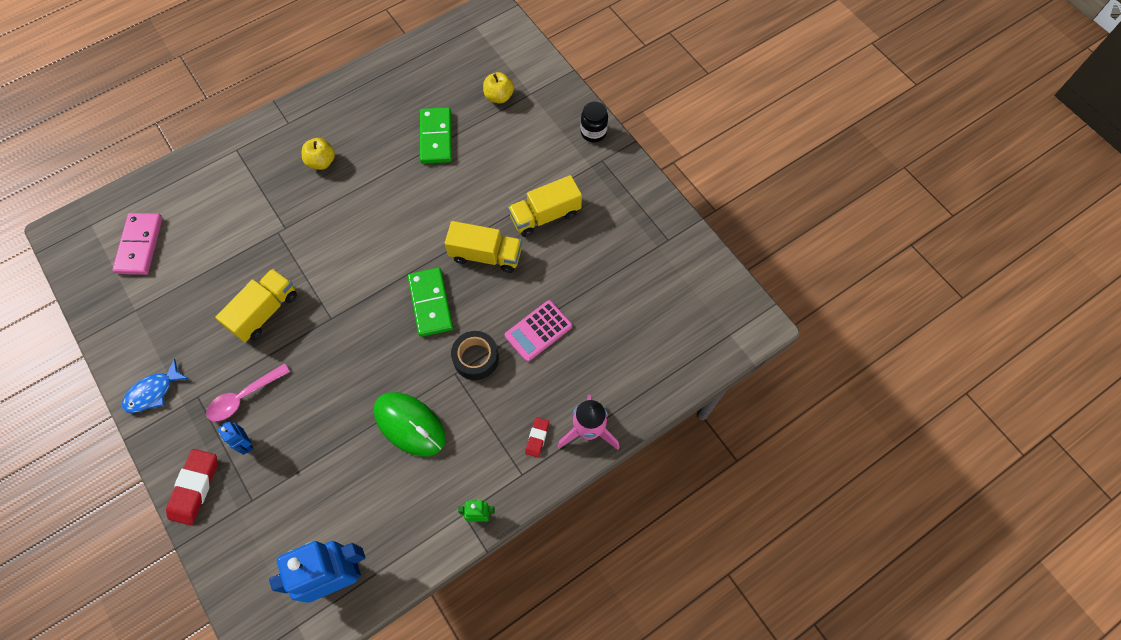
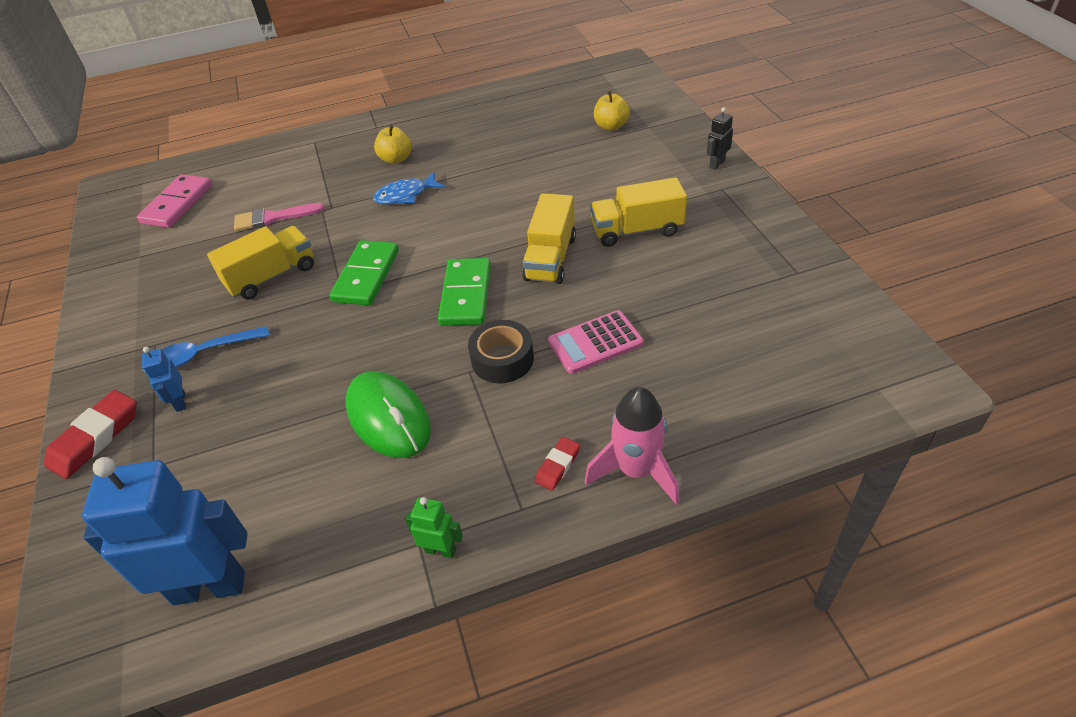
camera: 20 degrees right, 20 degrees down
blue fish [122,359,189,413] -> blue fish moved to [373,172,445,204]
pink spoon [206,363,290,421] -> blue spoon [162,326,270,368]
green domino [420,107,452,164] -> green domino moved to [330,240,399,305]
yellow truck [445,221,522,273] -> yellow truck turned 75 degrees clockwise [522,193,576,284]
black jar [580,102,608,142] -> black robot [707,107,733,170]
none -> pink brush [234,203,325,231]

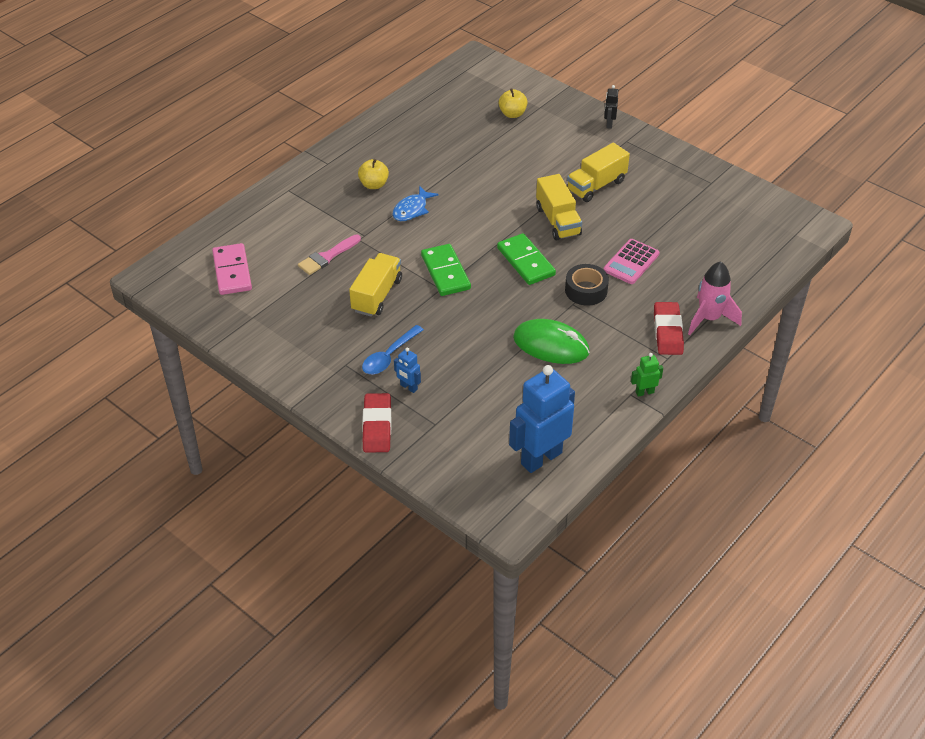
camera: 35 degrees left, 0 degrees up
red eraser [534,437,580,491] -> red eraser [654,302,684,355], size x1.83

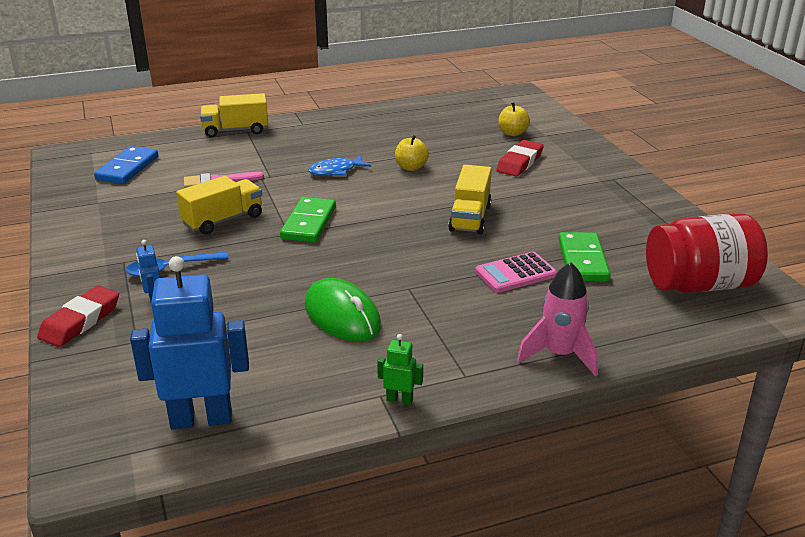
camera: 30 degrees right, 15 degrees down
pink domino [212,243,252,295] -> blue domino [94,146,158,184]
yellow apple [358,159,389,189] -> yellow apple moved to [395,135,429,171]
green domino [497,233,556,285] -> green domino moved to [558,232,611,282]
black tape [565,264,609,306] -> none
yellow truck [567,143,630,202] -> yellow truck moved to [200,93,268,137]
black robot [604,85,618,129] -> none
red eraser [654,302,684,355] -> red eraser moved to [496,140,544,177]
none -> red jar [646,213,768,293]

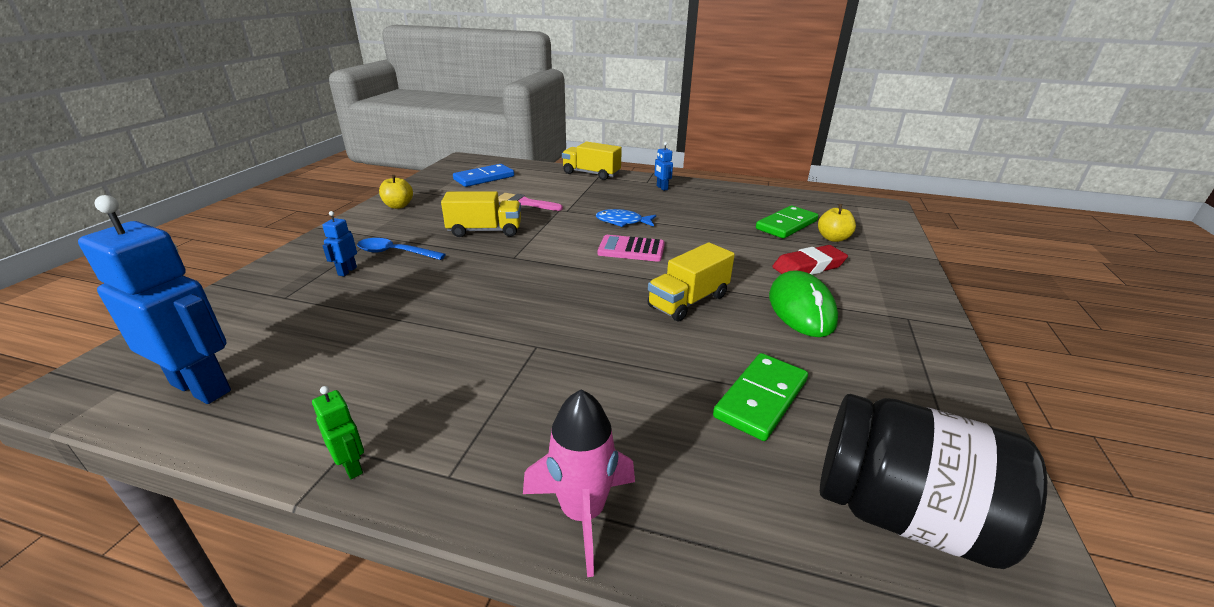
camera: 35 degrees right, 0 degrees up
red eraser [37,286,119,347] -> none
green domino [280,197,336,243] -> green domino moved to [756,206,818,239]
green mouse [305,278,381,342] -> green mouse moved to [769,270,838,337]
yellow apple [395,135,429,171] -> yellow apple moved to [379,175,413,209]
pink calculator [475,252,557,293] -> pink calculator moved to [598,235,665,262]
red jar [646,213,768,293] -> black jar [820,394,1047,569]
none -> blue robot [655,142,673,191]

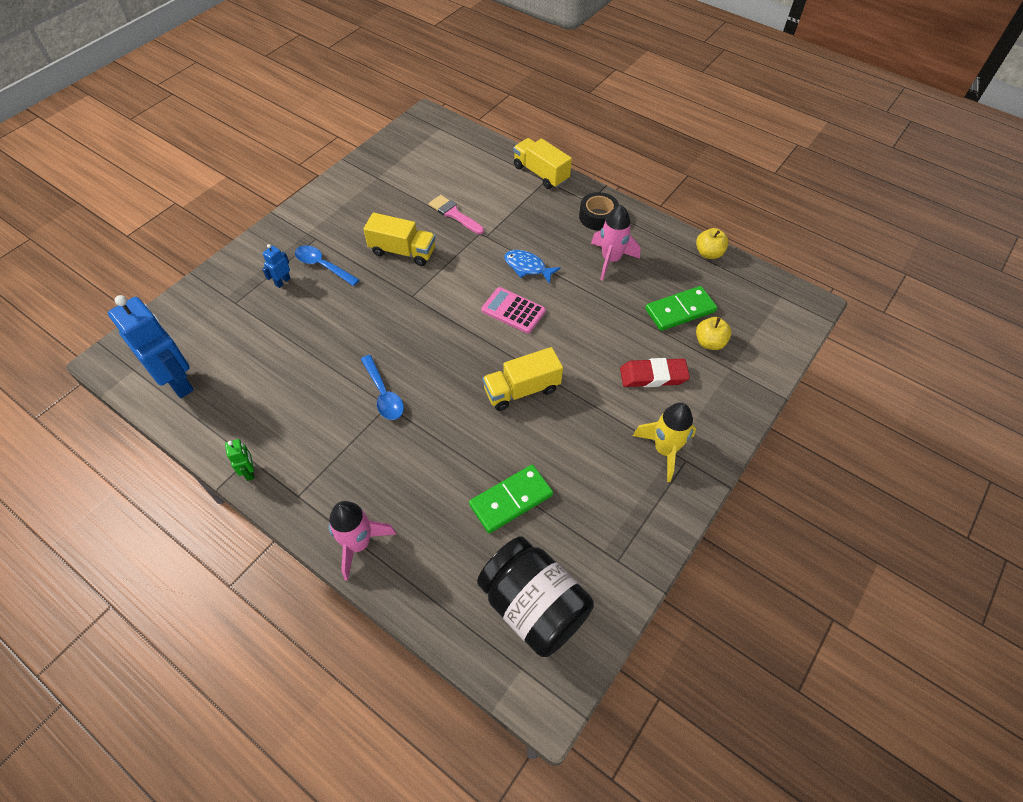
camera: 20 degrees right, 25 degrees up
yellow apple [379,175,413,209] -> yellow apple moved to [696,228,729,259]
blue domino [453,164,514,187] -> none
blue robot [655,142,673,191] -> black tape [579,192,619,231]
green mouse [769,270,838,337] -> none
none -> blue spoon [361,355,404,420]
none -> pink rocket [591,205,640,281]
none -> yellow rocket [633,403,696,482]

